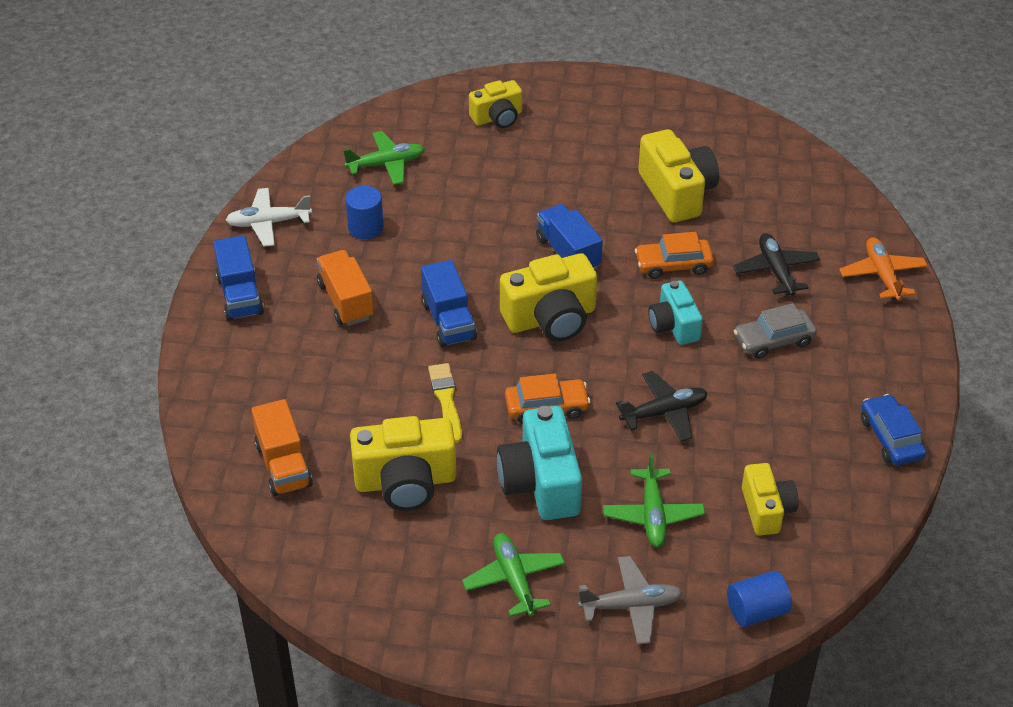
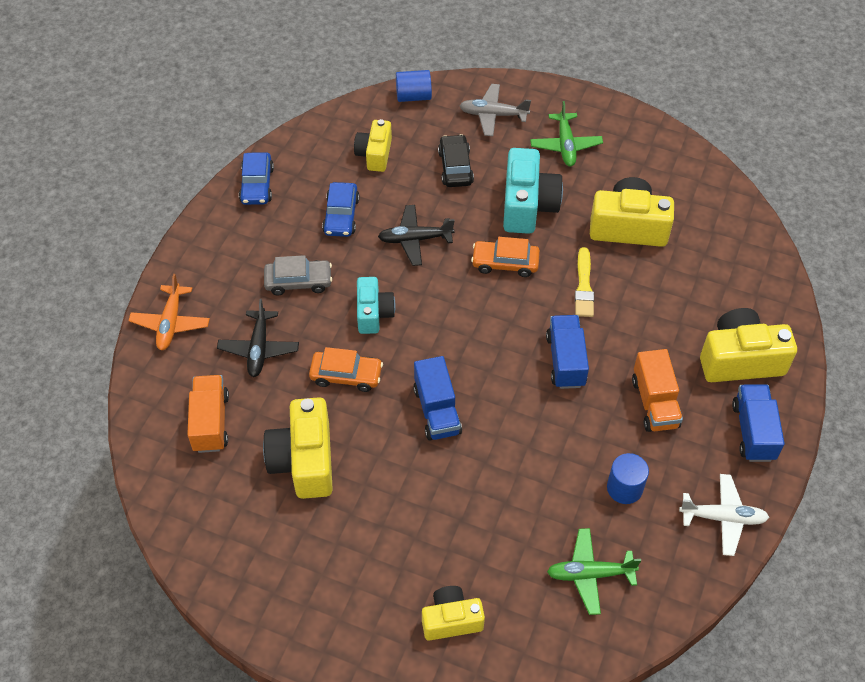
camera: 165 degrees left, 10 degrees up
orange truck [251,399,313,496] -> orange truck moved to [187,375,229,453]
yellow camera [500,253,597,341] -> yellow camera moved to [700,308,797,382]
green plane [603,453,705,547] -> black car [438,134,474,187]
none -> blue car [322,182,360,237]

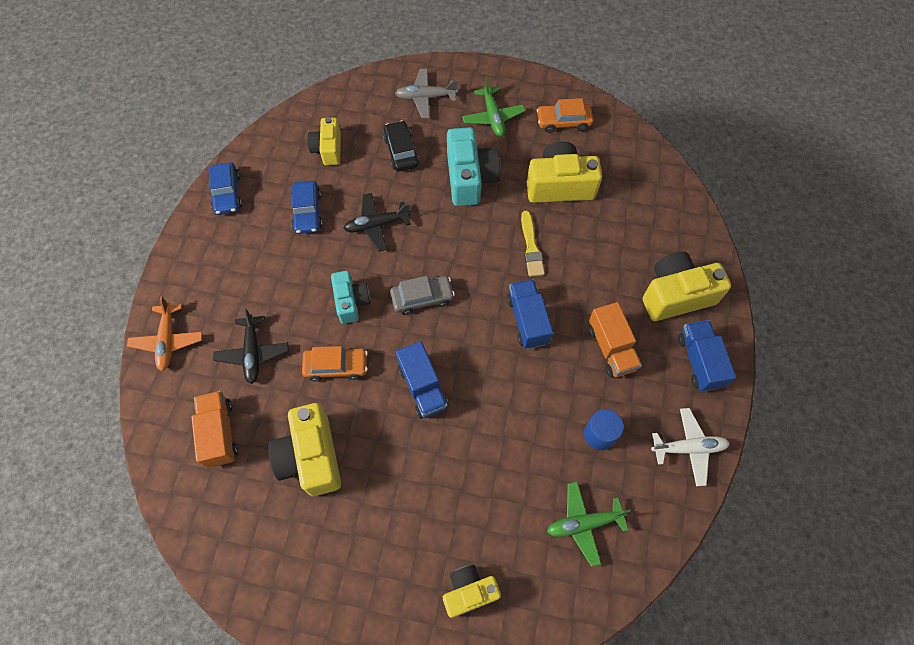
camera: 10 degrees left, 10 degrees up
grey car [264,255,332,296] -> grey car moved to [390,276,455,315]
blue cylinder [396,70,432,102] -> none
orange car [471,237,540,277] -> orange car moved to [537,98,593,133]

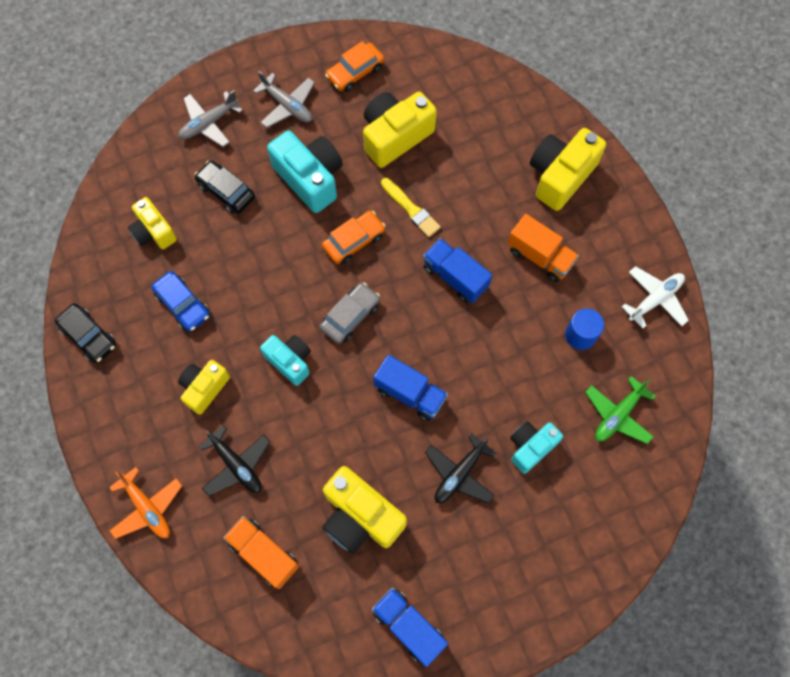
camera: 35 degrees left, 5 degrees up
blue car [208,162,242,215] -> black car [55,303,116,363]
orange car [302,346,368,382] -> orange car moved to [322,210,386,264]
black plane [343,193,411,252] -> black plane moved to [425,433,496,503]
yellow camera [443,565,501,618] -> yellow camera moved to [178,360,230,415]
green plane [462,77,526,137] -> grey plane [253,71,315,128]
blue truck [678,320,736,392] -> blue truck moved to [372,588,448,667]
none -> turquoise camera [510,421,563,474]

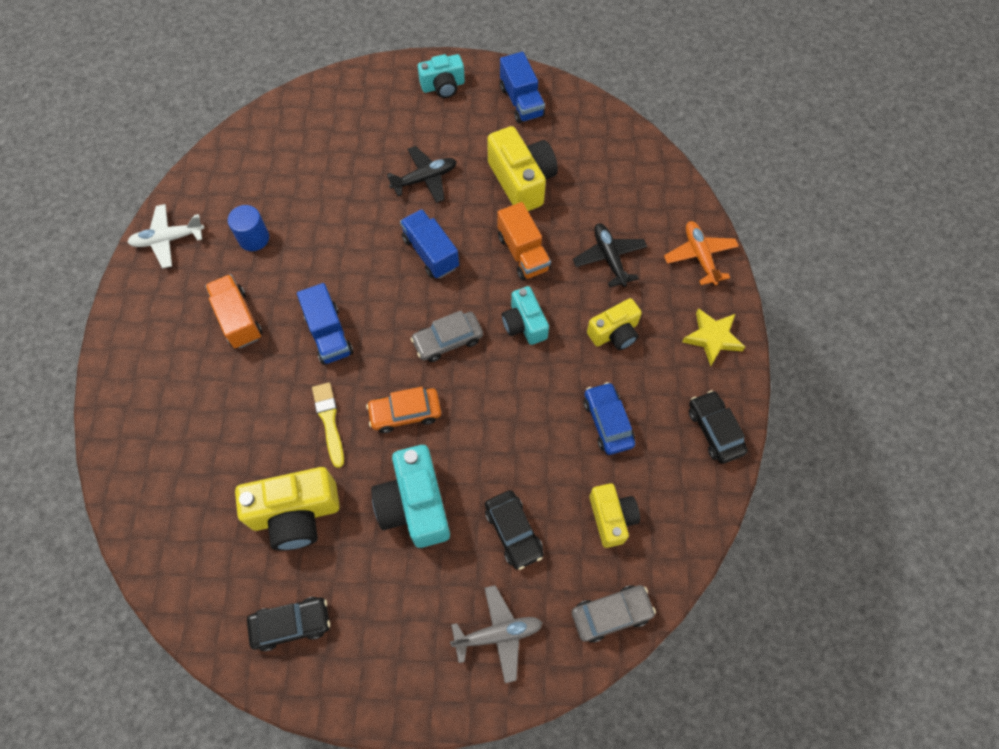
camera: 155 degrees left, 5 degrees down
orange truck [223,516,299,589] -> orange truck moved to [497,202,551,280]
grey plane [253,71,315,128] -> none
orange car [325,41,384,92] -> black car [247,597,330,651]
turquoise camera [510,421,563,474] -> turquoise camera moved to [418,54,465,98]
yellow camera [530,128,606,211] -> none
green plane [585,376,656,444] -> none
none -> grey car [572,585,656,643]
none -> yellow star [682,308,745,366]

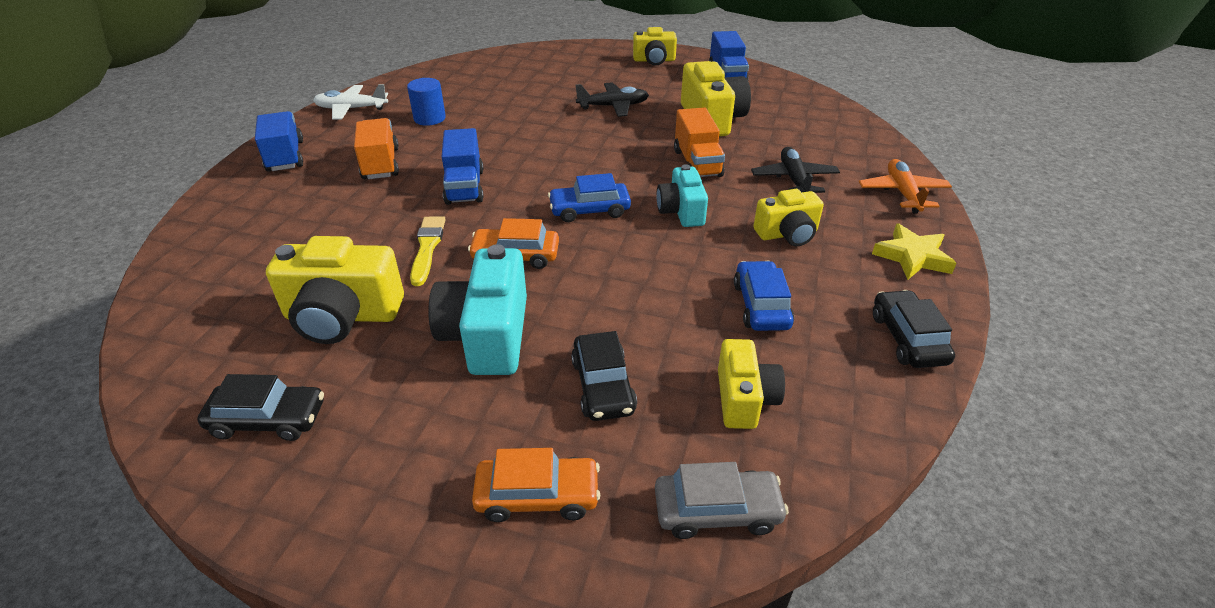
camera: 15 degrees right, 25 degrees down
blue truck [400,209,459,279] -> blue truck moved to [255,111,303,172]
grey car [411,311,483,362] -> blue car [548,173,631,222]
turquoise camera [418,54,465,98] -> yellow camera [633,27,677,65]
grey plane [450,585,542,683] -> orange car [472,448,600,522]

